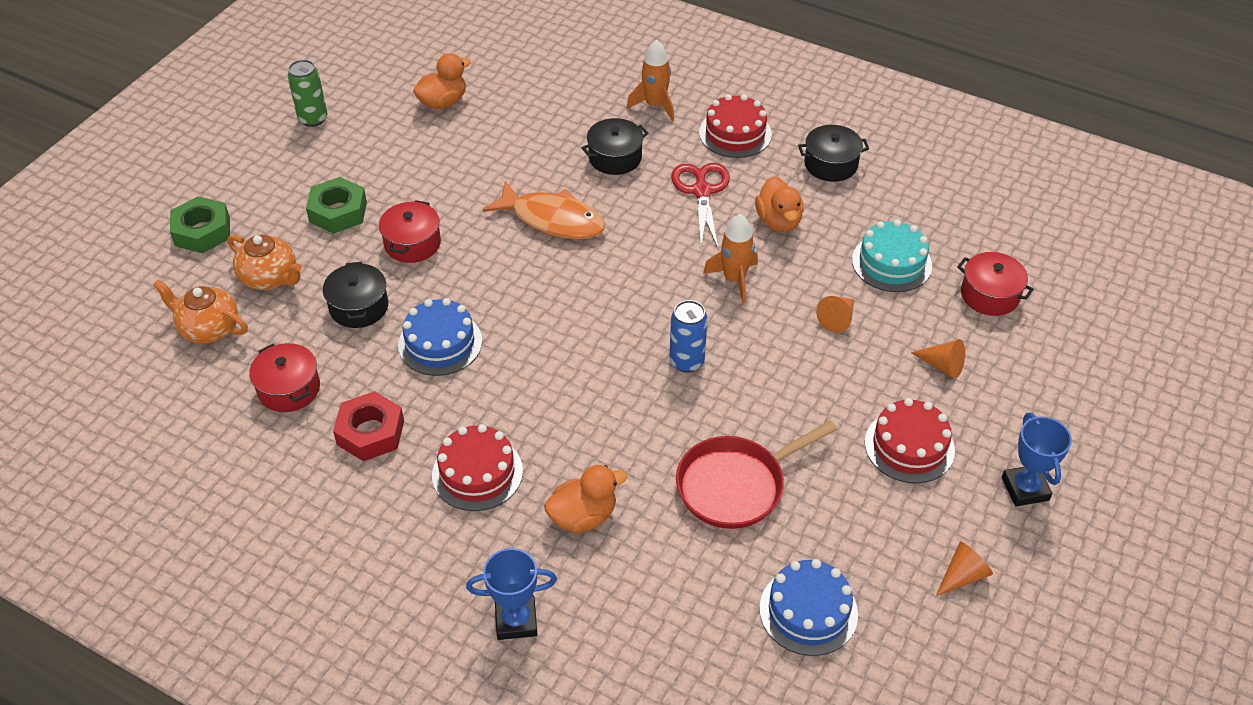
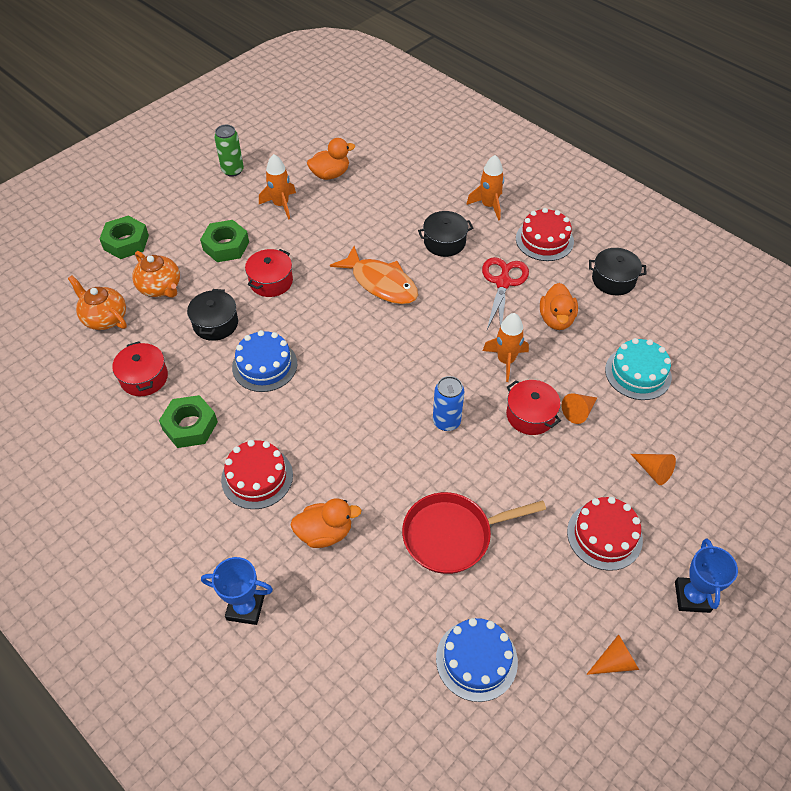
camera: 15 degrees right, 5 degrees up
red nut [333,391,404,461] -> green nut [159,395,218,448]
red pot [957,252,1034,316] -> red pot moved to [506,380,561,435]
none -> orange rocket [259,154,296,220]

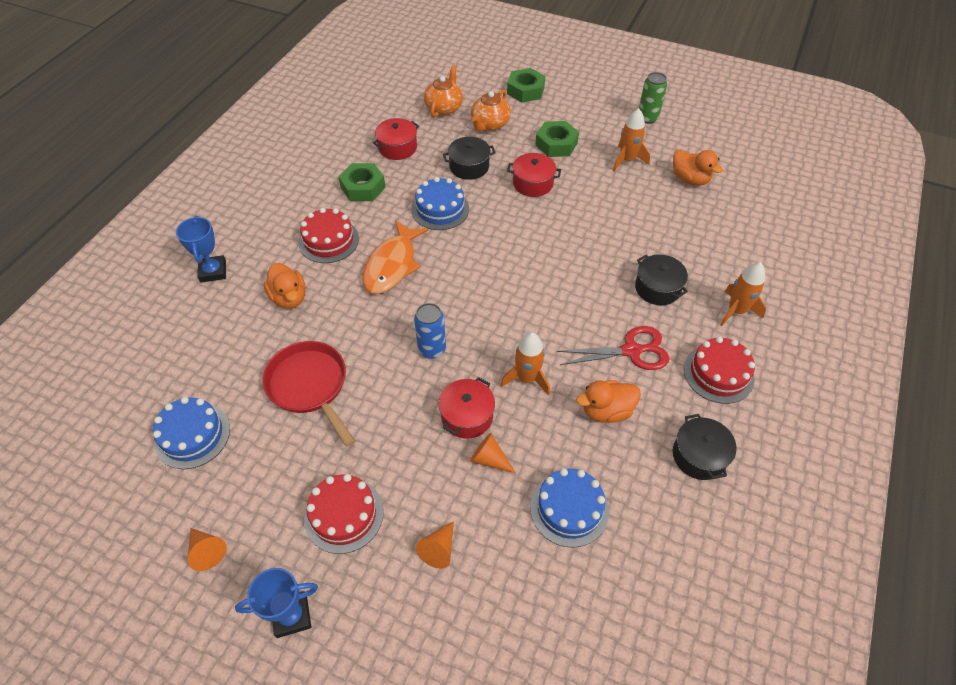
camera: 70 degrees right, 0 degrees up
orange fish [330,246,418,304] -> orange fish moved to [362,220,429,294]
turquoise cake [605,338,672,400] -> blue cake [530,468,609,547]

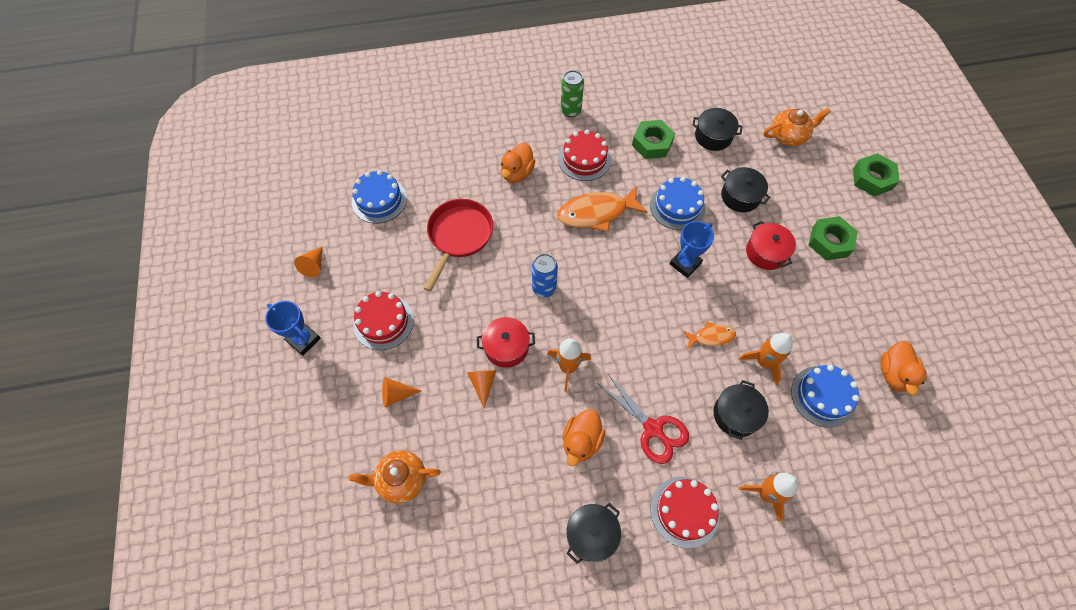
camera: 55 degrees right, 10 degrees up
blue trophy [176,216,226,283] -> blue trophy moved to [670,221,714,278]
red pot [373,118,419,160] -> black pot [692,108,743,151]
orange teapot [471,90,511,131] -> orange teapot moved to [349,450,441,504]
blue cake [530,468,609,547] -> blue cake moved to [791,365,859,428]
orange duck [576,380,641,423] -> orange duck turned 105 degrees counterclockwise [563,409,605,466]
orange rocket [613,108,650,171] -> orange rocket moved to [739,333,793,385]
green can [639,72,667,124] -> green can moved to [561,70,584,117]
none -> orange fish [683,322,736,349]

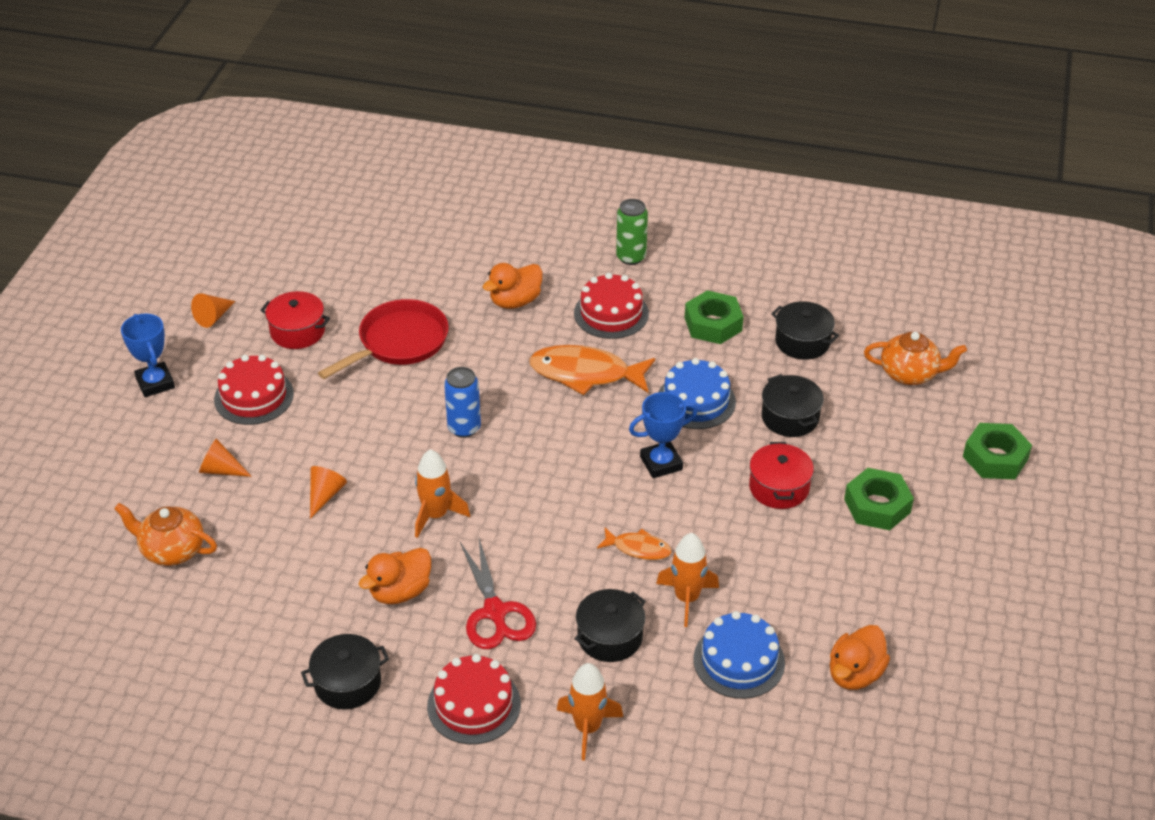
camera: 25 degrees right, 20 degrees down
blue cake [352,170,407,224] -> none
red pot [477,317,535,368] -> red pot moved to [260,291,330,349]

